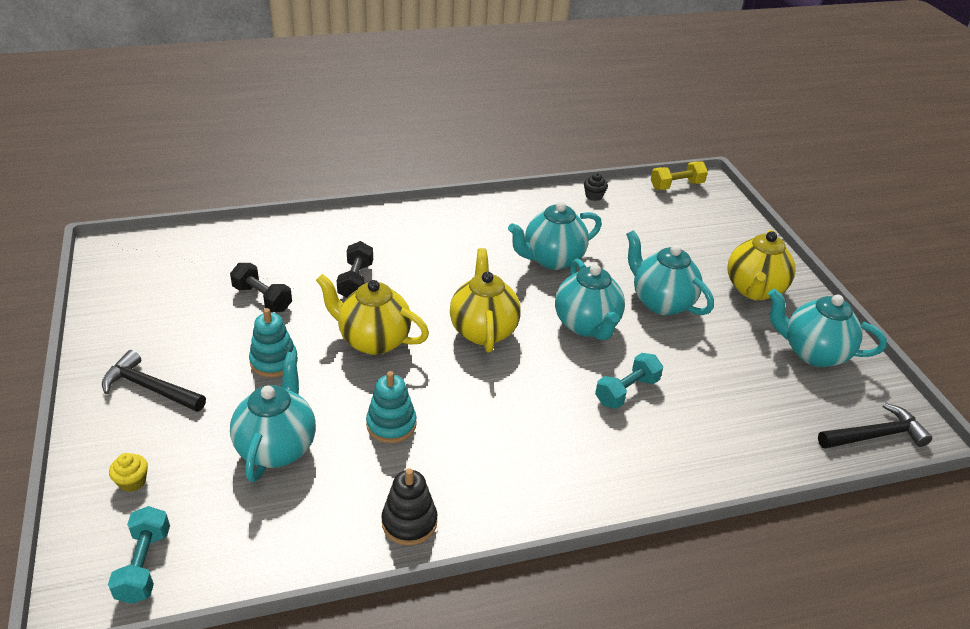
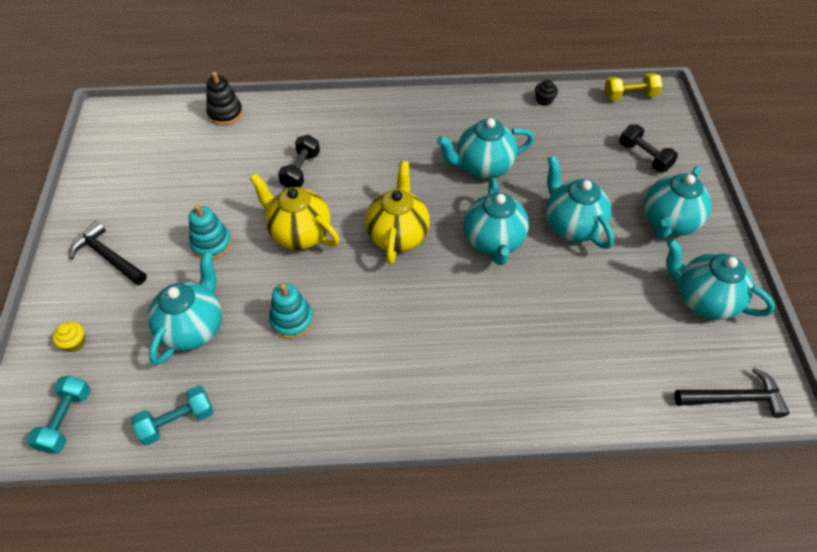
camera: 15 degrees right, 15 degrees up
black dumbbell [230,263,292,312] -> black dumbbell moved to [619,124,678,172]
black stacking toy [381,468,437,545] -> black stacking toy moved to [206,72,243,125]
turquoise dumbbell [595,353,663,409] -> turquoise dumbbell moved to [132,385,214,446]
yellow teapot [727,230,795,300] -> turquoise teapot [644,166,711,239]

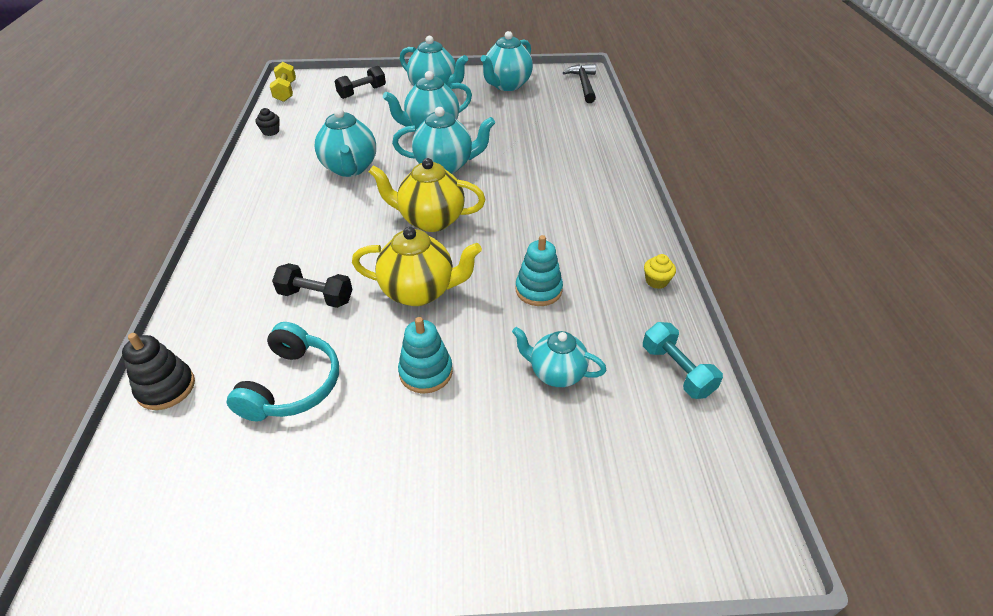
camera: 90 degrees left, 10 degrees down
turquoise dumbbell [27,376,91,454] -> none
yellow cupcake [53,322,85,352] -> yellow cupcake moved to [644,254,676,289]
black hammer [69,221,147,285] -> none
turquoise teapot [148,251,222,365] -> turquoise teapot [512,327,606,387], size x0.66
yellow teapot [249,173,340,250] -> yellow teapot turned 120 degrees counterclockwise [352,227,482,306]
none -> turquoise headphones [227,322,339,421]

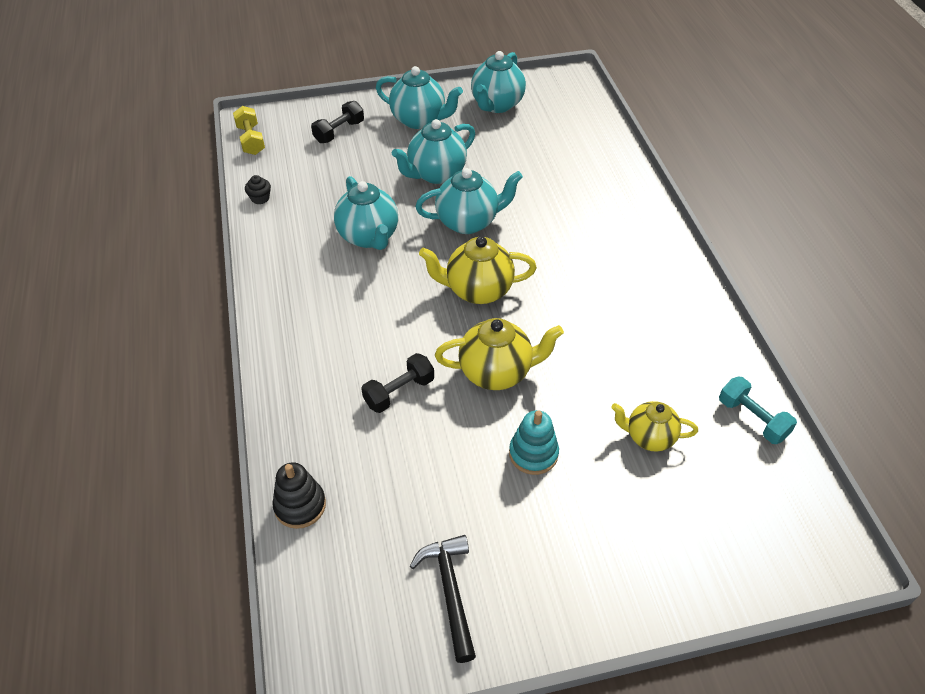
camera: 10 degrees left, 5 degrees up
turquoise headphones [227,322,339,421] -> none
black dumbbell [272,263,353,308] -> black dumbbell turned 45 degrees counterclockwise [361,353,434,413]
turquoise teapot [512,327,606,387] -> yellow teapot [611,401,698,452]
turquoise stacking toy [515,235,563,306] -> none
black hammer [563,64,596,103] -> black hammer moved to [410,535,476,663]
yellow cupcake [644,254,676,289] -> none

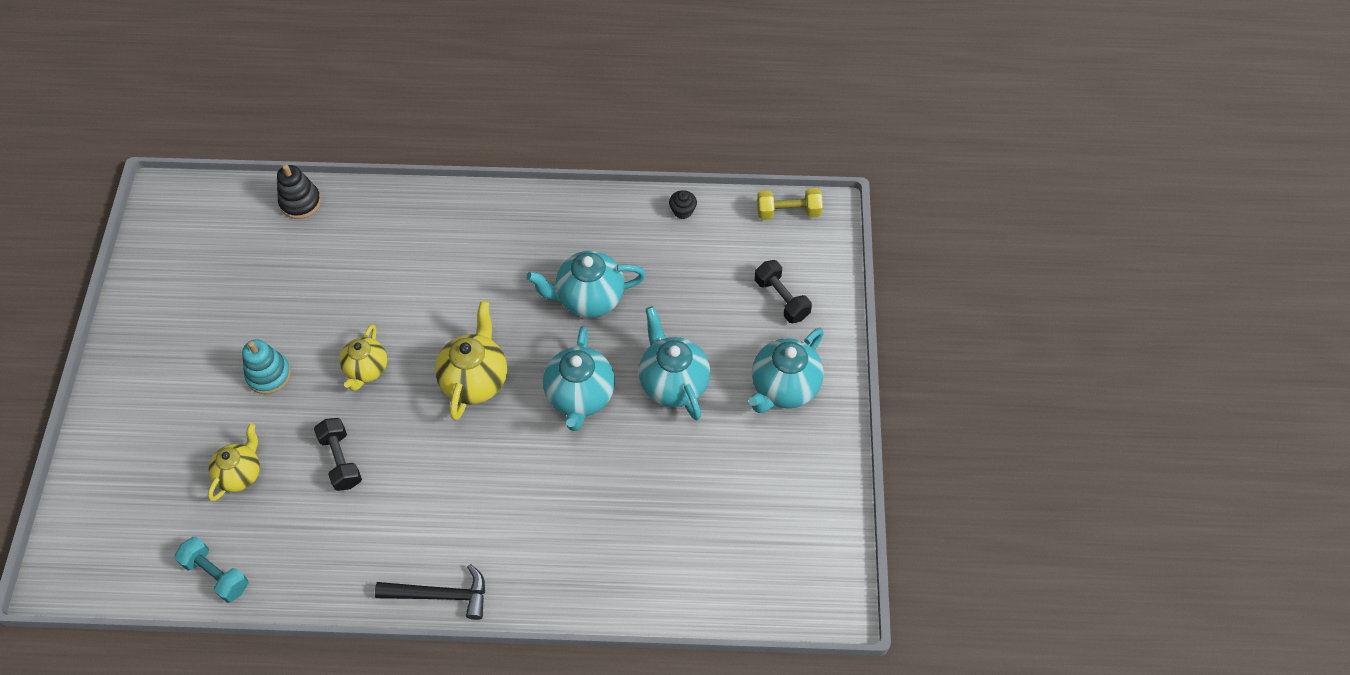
camera: 105 degrees right, 10 degrees up
black dumbbell [361,353,434,413] -> black dumbbell moved to [314,418,362,491]
black hammer [410,535,476,663] -> black hammer moved to [375,564,485,620]
yellow teapot [435,318,564,390] -> yellow teapot [340,324,387,391], size x0.66
turquoise teapot [471,51,526,113] -> none
turquoise dumbbell [719,377,797,444] -> turquoise dumbbell turned 60 degrees clockwise [174,537,248,603]

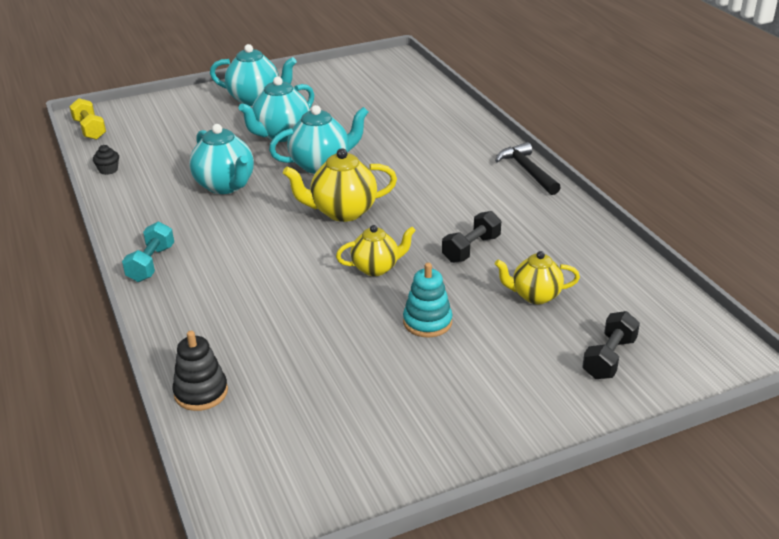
camera: 115 degrees left, 25 degrees down
turquoise dumbbell [174,537,248,603] -> turquoise dumbbell moved to [122,222,174,282]
black dumbbell [755,260,812,323] -> black dumbbell moved to [582,311,640,379]

